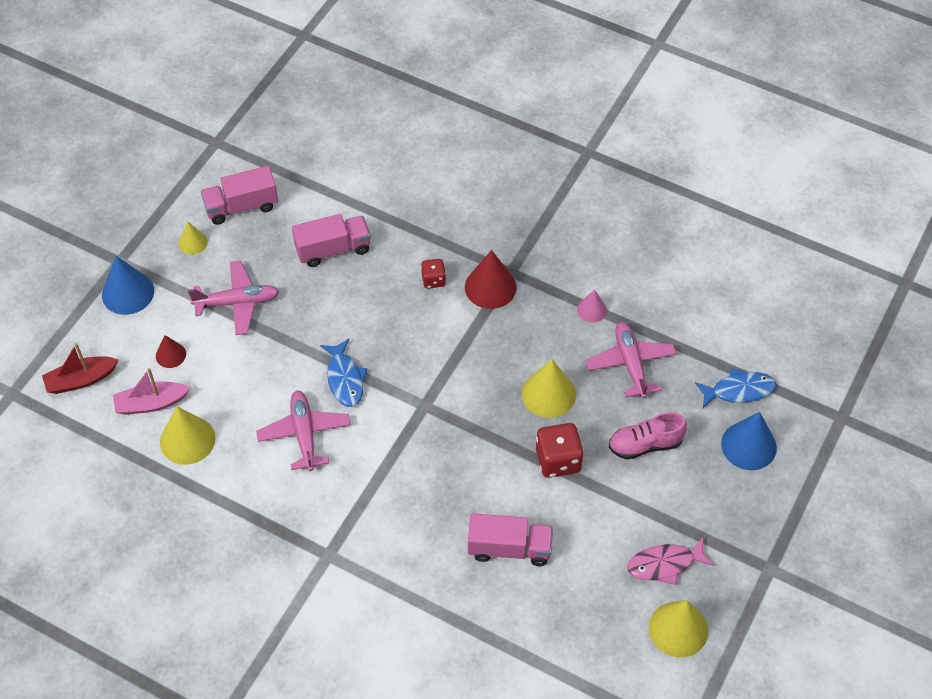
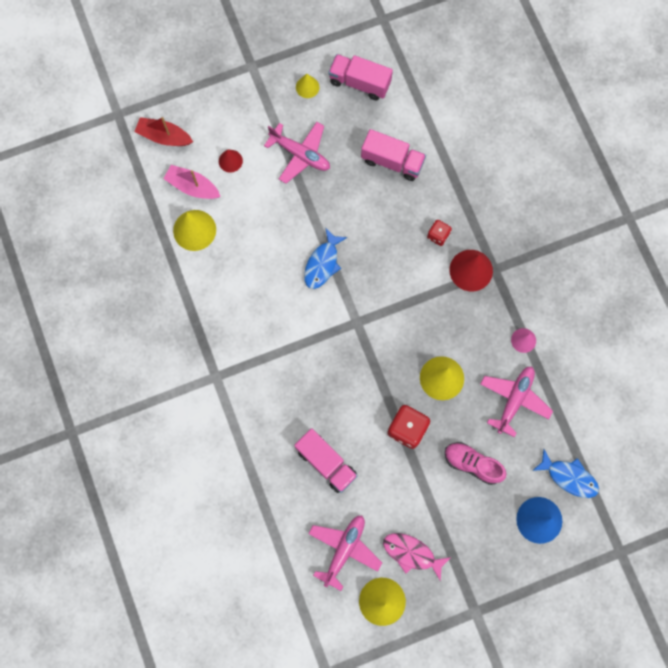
camera: 40 degrees right, 20 degrees up
blue cone [102,256,154,315] -> none
pink plane [256,391,351,471] -> pink plane moved to [308,515,382,591]

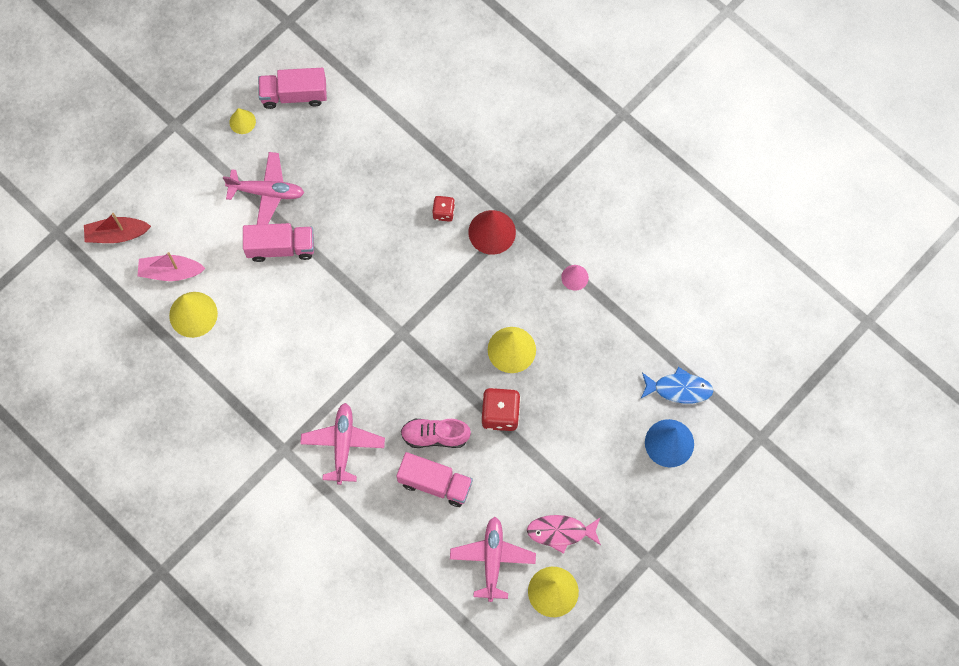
camera: 25 degrees left, 5 degrees down
red cone [219,149,243,173] -> none
blue fish [304,229,348,289] -> none
pink truck [361,129,426,181] -> pink truck moved to [243,223,314,262]
pink shoe [445,442,506,485] -> pink shoe moved to [401,419,471,448]
pink plane [480,366,553,438] -> pink plane moved to [300,403,385,485]

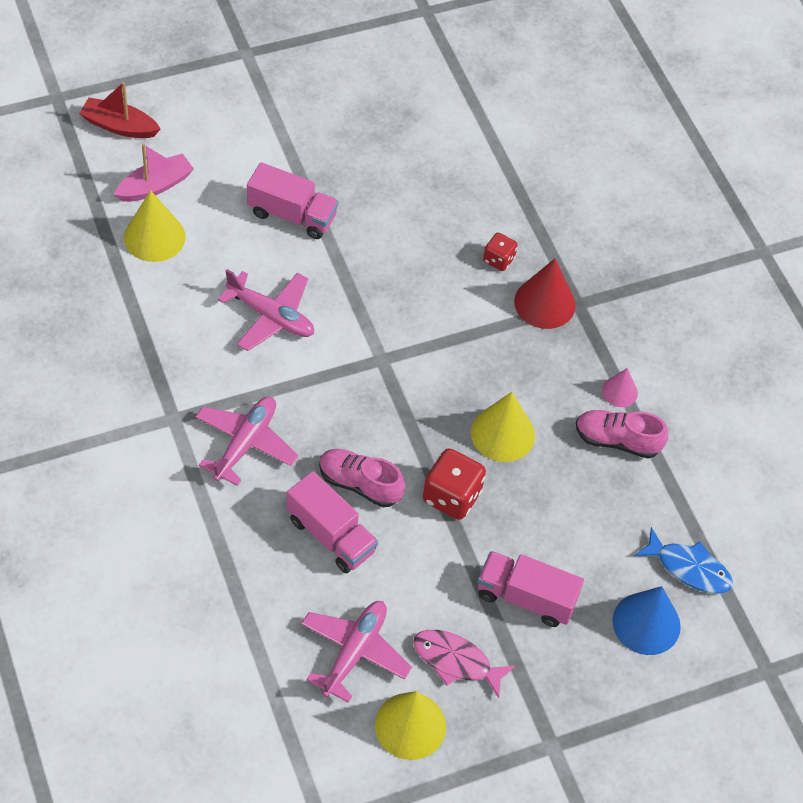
camera: 20 degrees right, 15 degrees down
pink boat [137,252,206,281] -> pink boat turned 120 degrees clockwise [114,144,194,202]
pink plane [223,152,304,225] -> pink plane moved to [218,269,314,351]
yellow cone [229,108,256,134] -> none
pink truck [258,68,327,109] -> pink truck moved to [478,551,584,627]
none -> pink shoe [576,410,668,459]

